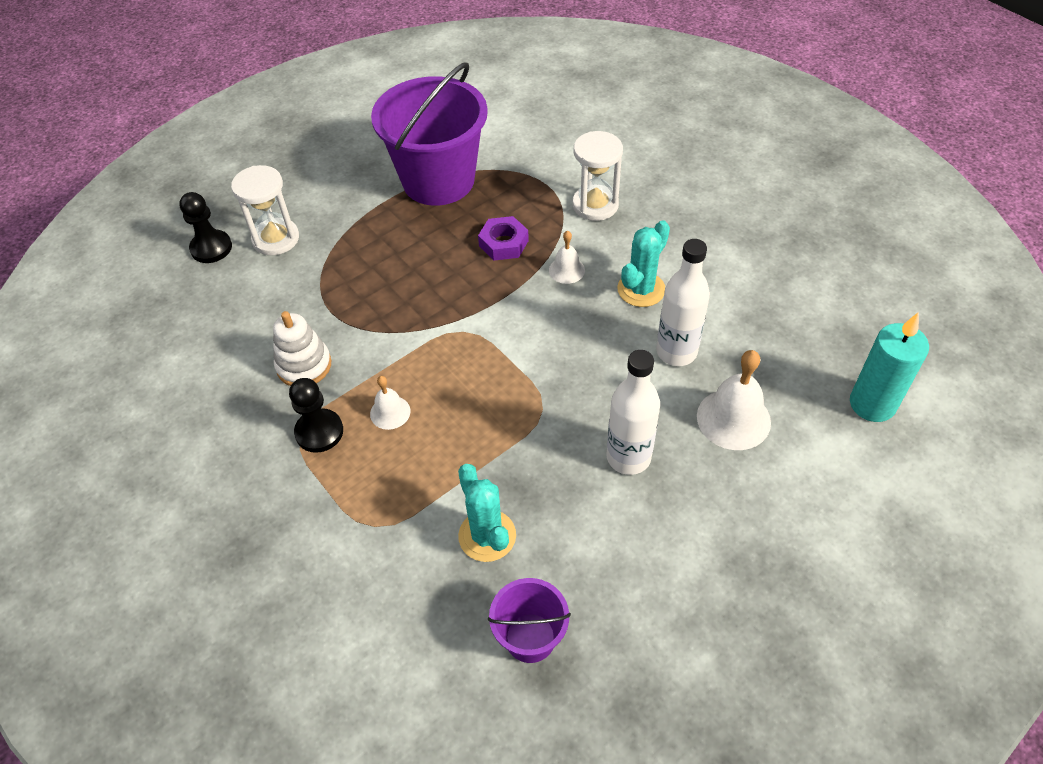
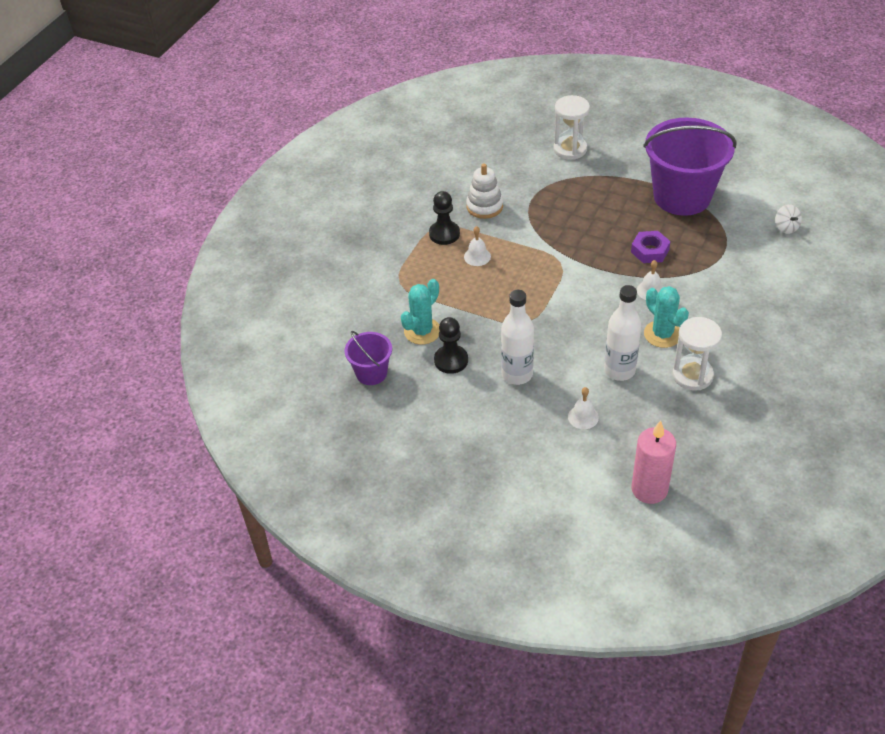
camera: 65 degrees right, 5 degrees down
black pawn [179,192,232,263] -> black pawn moved to [434,317,468,374]
white hourglass [572,131,623,221] -> white hourglass moved to [672,317,722,391]
turquoise cactus [617,220,670,307] -> turquoise cactus turned 45 degrees clockwise [644,286,689,348]
white bell [697,350,771,450] -> white bell [568,387,599,429], size x0.56
turquoise candle [850,312,929,422] -> pink candle [632,420,676,504]
none -> white spinning top [775,204,802,234]

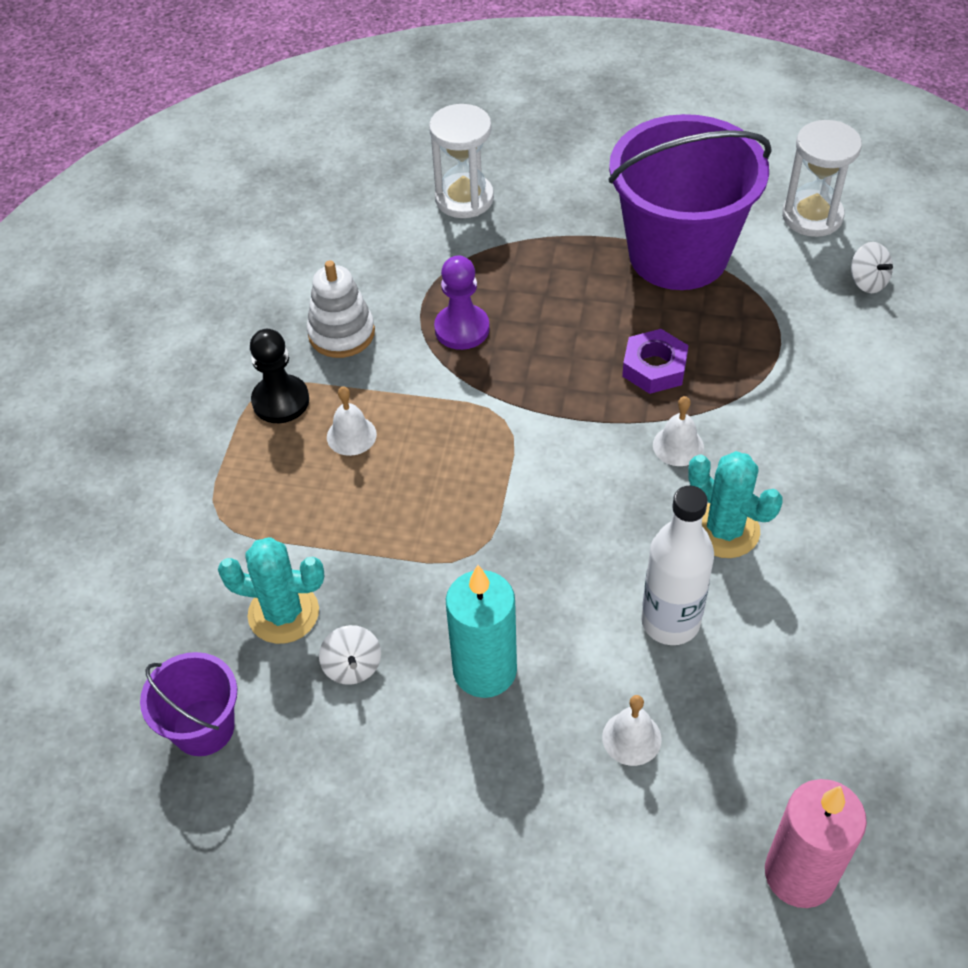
camera: 15 degrees left, 5 degrees up
turquoise cactus [401,279,440,345] -> turquoise cactus turned 75 degrees clockwise [218,537,324,644]
black pawn [434,317,468,374] -> white spinning top [319,625,381,685]
white bottle [501,290,534,385] -> turquoise candle [446,565,517,698]
white hourglass [672,317,722,391] -> white hourglass moved to [782,120,862,237]
none -> purple pawn [434,255,490,350]

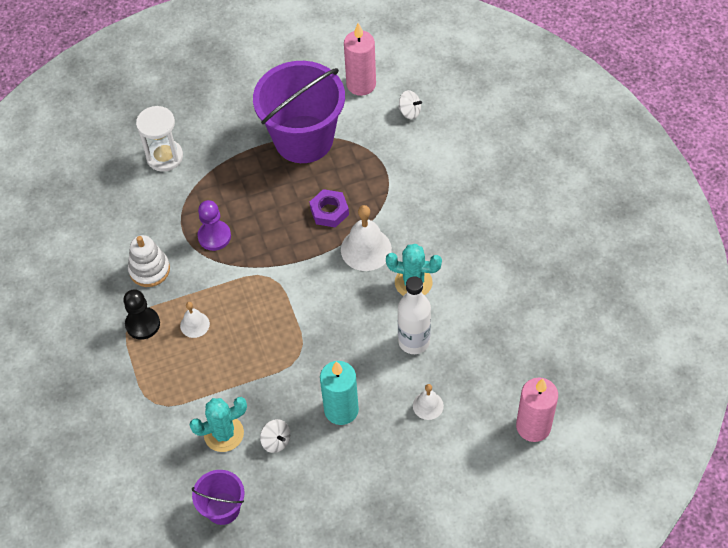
camera: 30 degrees left, 5 degrees up
white bell [653,396,704,466] -> white bell [341,205,392,271], size x1.78
white hourglass [782,120,862,237] -> pink candle [344,23,376,96]

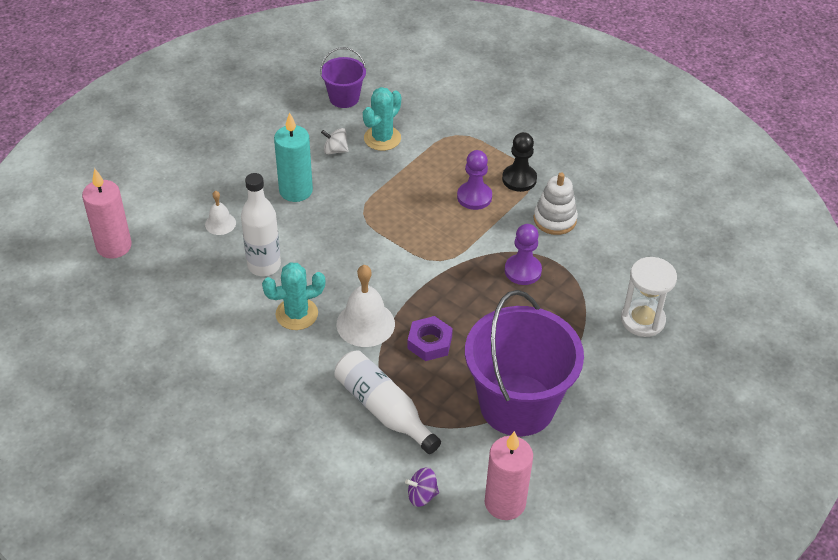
camera: 145 degrees right, 10 degrees down
white bell [180,302,210,338] -> purple pawn [457,150,492,210]
white spinning top [398,90,422,119] -> purple spinning top [405,467,439,507]
none -> white bottle [334,350,441,454]

